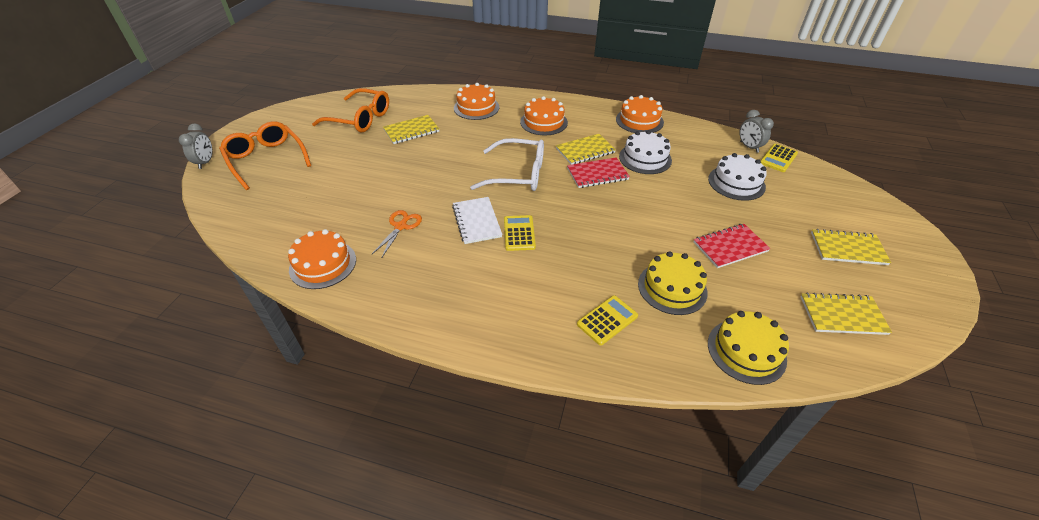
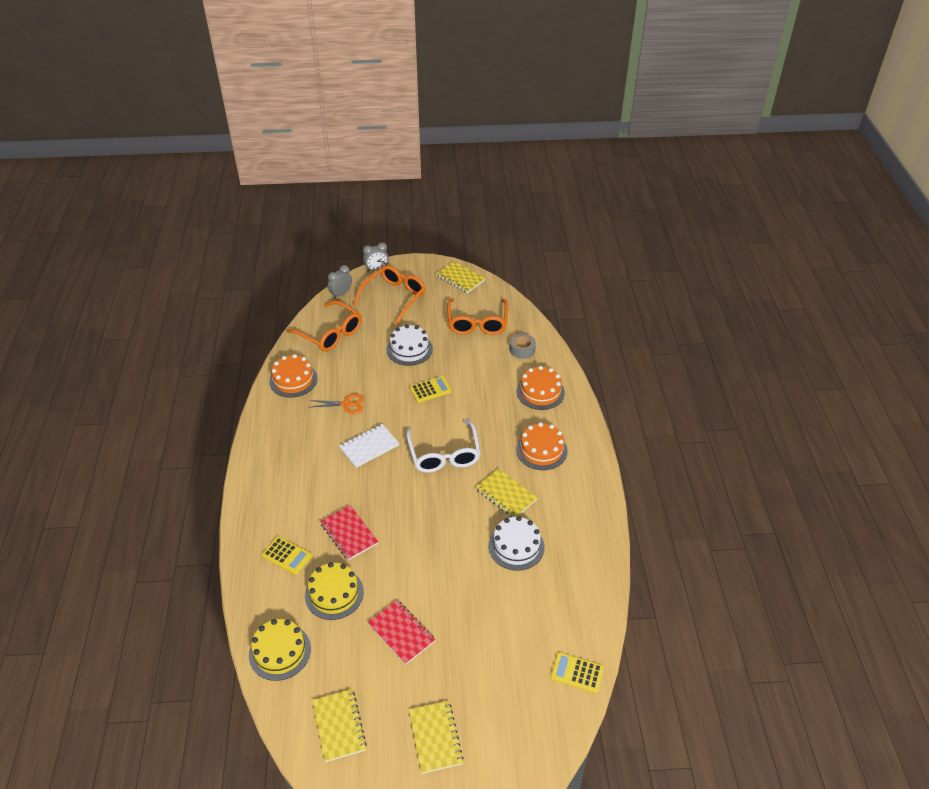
camera: 70 degrees right, 0 degrees up
yellow notebook [383,115,439,144] -> yellow notebook moved to [436,261,485,293]
yellow calculator [504,215,536,251] -> yellow calculator moved to [410,376,452,403]
red notebook [567,157,630,188] -> red notebook moved to [320,505,378,560]
orange cake [616,95,664,133] -> none
white cake [708,153,767,201] -> white cake moved to [387,324,433,366]
grey clock [739,110,774,153] -> grey clock moved to [328,265,352,299]
none -> orange glasses [287,301,362,352]
none -> grey tape [510,334,536,359]

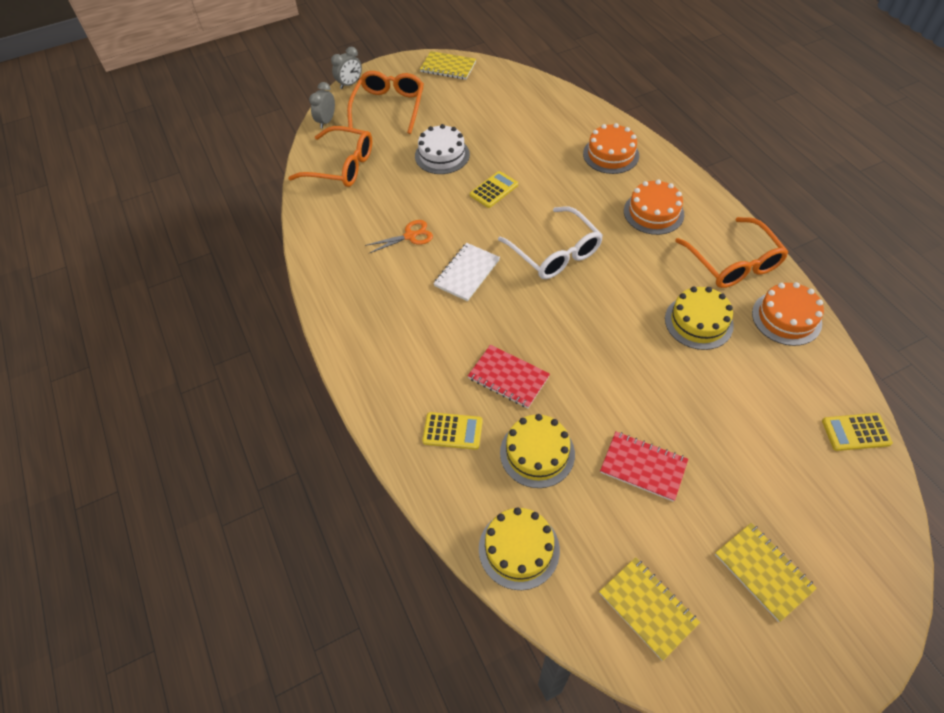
camera: 20 degrees left, 10 degrees up
orange cake [269,354,318,398] -> orange cake moved to [752,282,824,346]
orange glasses [447,298,508,335] -> orange glasses moved to [675,217,789,288]
yellow notebook [476,469,537,517] -> none
white cake [488,516,545,571] -> yellow cake [665,287,734,350]
grey tape [510,334,536,359] -> none

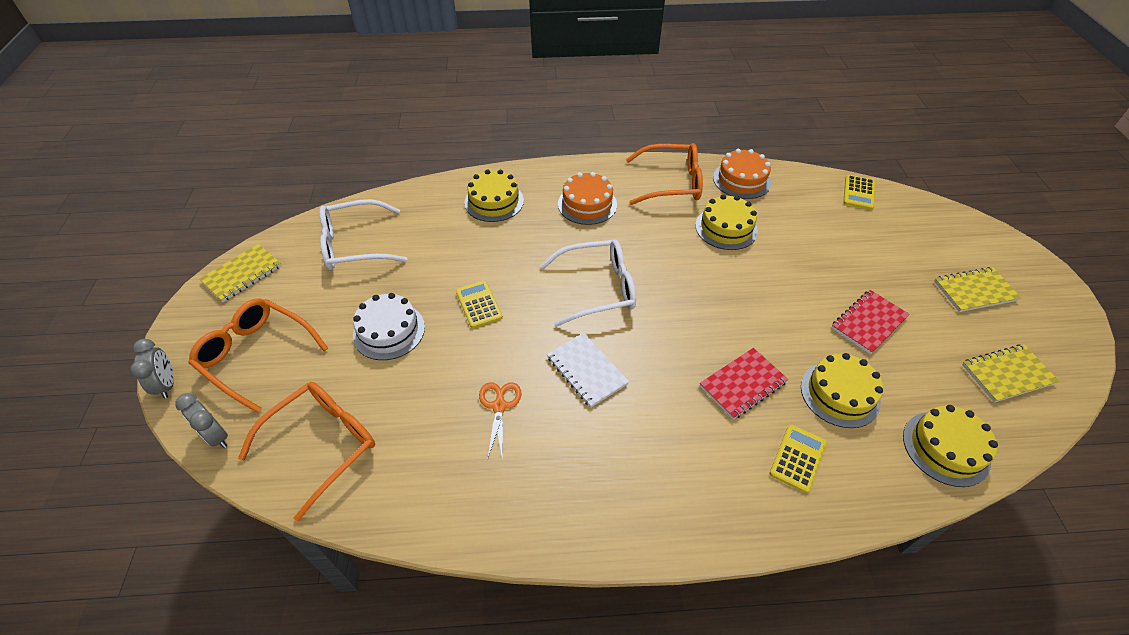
camera: 70 degrees left, 5 degrees down
orange cake [583,123,639,174] -> yellow cake [464,169,524,222]
none -> white glasses [319,199,408,270]

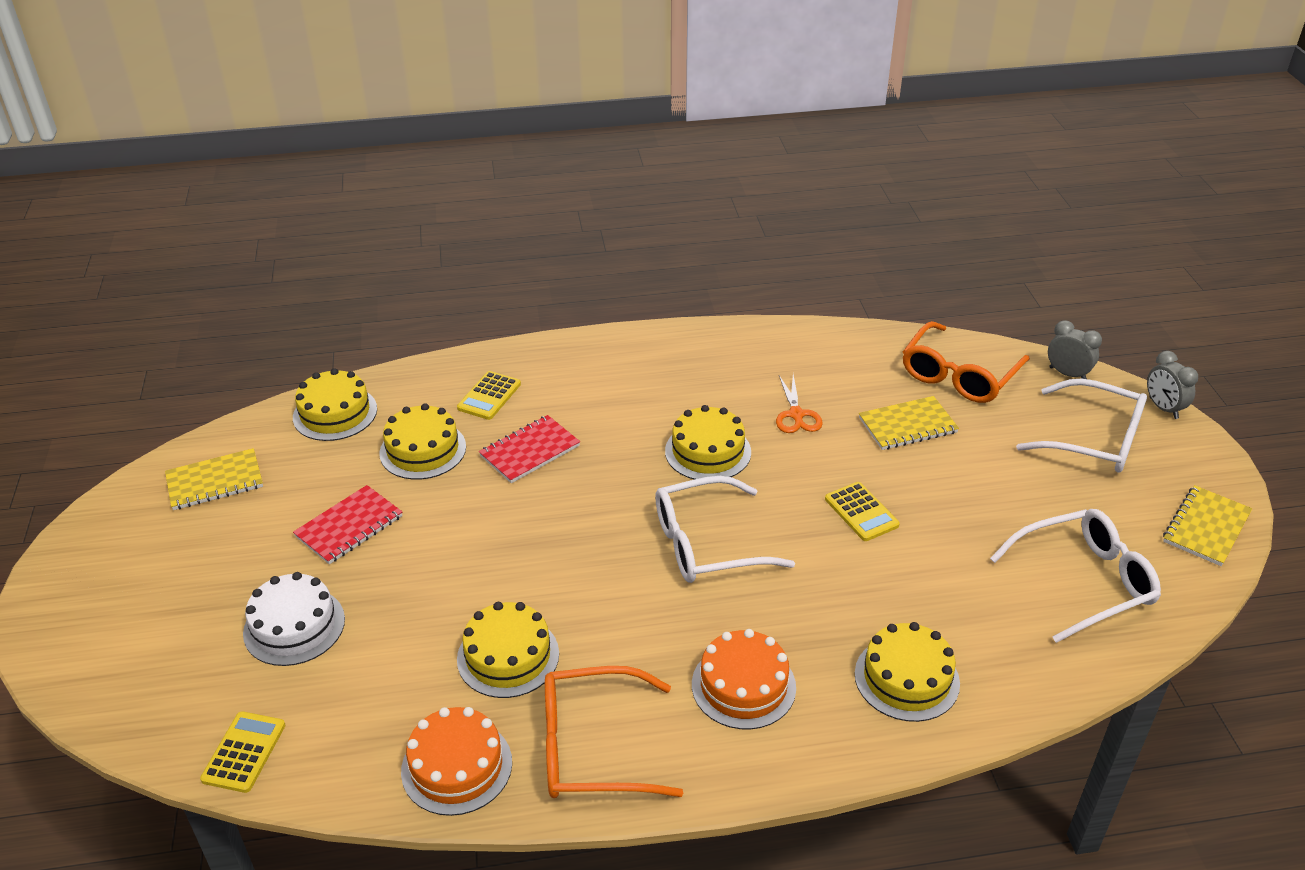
camera: 175 degrees right, 10 degrees down
orange glasses [188,298,328,413] -> white glasses [1016,379,1147,473]
white cake [353,293,425,360] -> white cake moved to [243,572,345,666]
white notebook [547,333,629,408] -> yellow cake [665,405,751,480]
yellow notebook [934,267,1021,312] -> yellow notebook moved to [859,396,959,450]

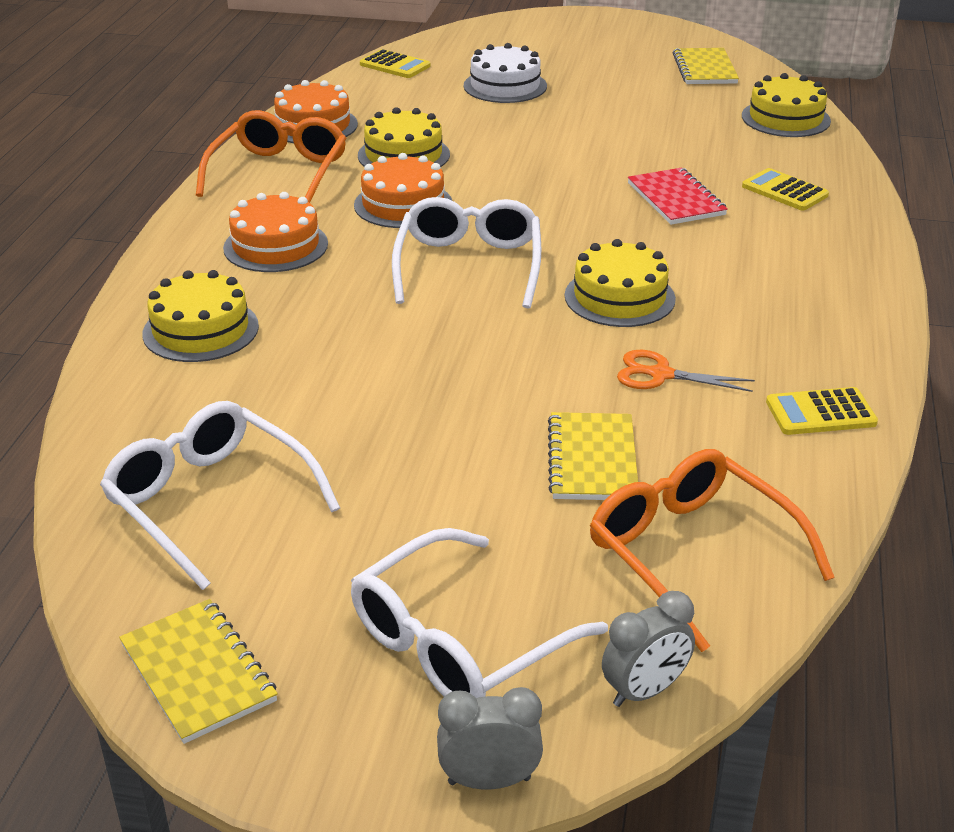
camera: 110 degrees right, 5 degrees down
red notebook [293,485,402,564] -> none
yellow cake [379,403,466,480] -> none
yellow calculator [825,482,900,541] -> yellow calculator moved to [766,387,878,435]
white glasses [990,509,1161,643] -> white glasses turned 135 degrees clockwise [100,401,340,590]
none -> orange cake [354,153,452,228]

